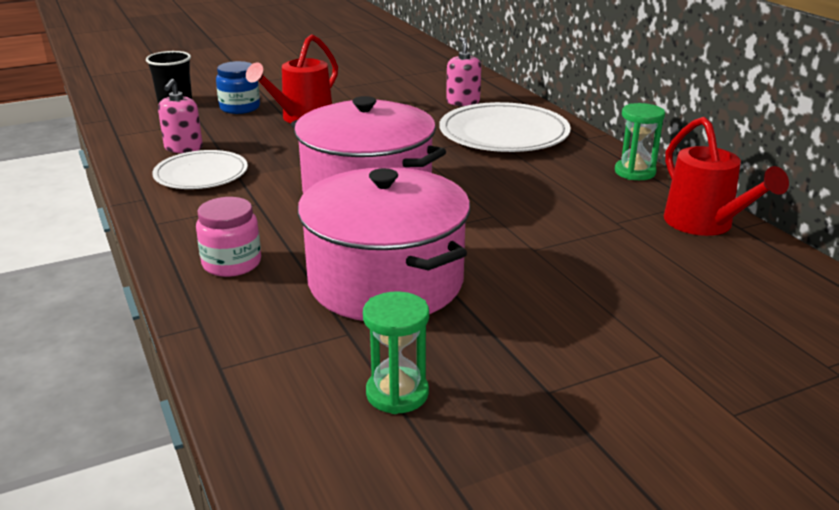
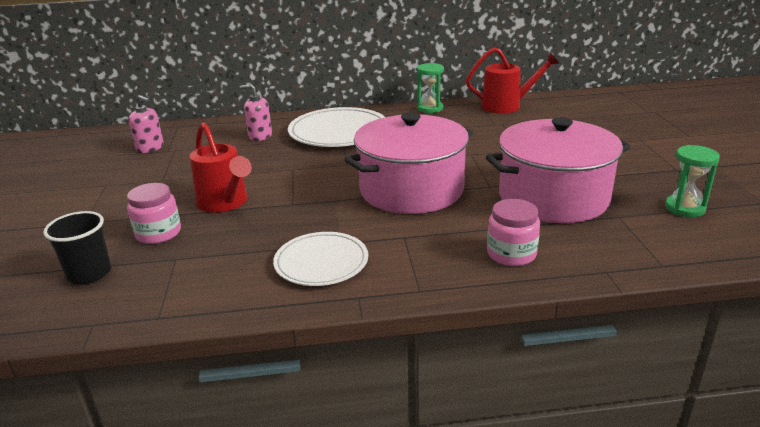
camera: 70 degrees left, 0 degrees up
pink soap dispenser [158,79,203,153] -> pink soap dispenser moved to [128,95,164,153]
blue jar [216,61,260,114] -> pink jar [127,183,181,244]

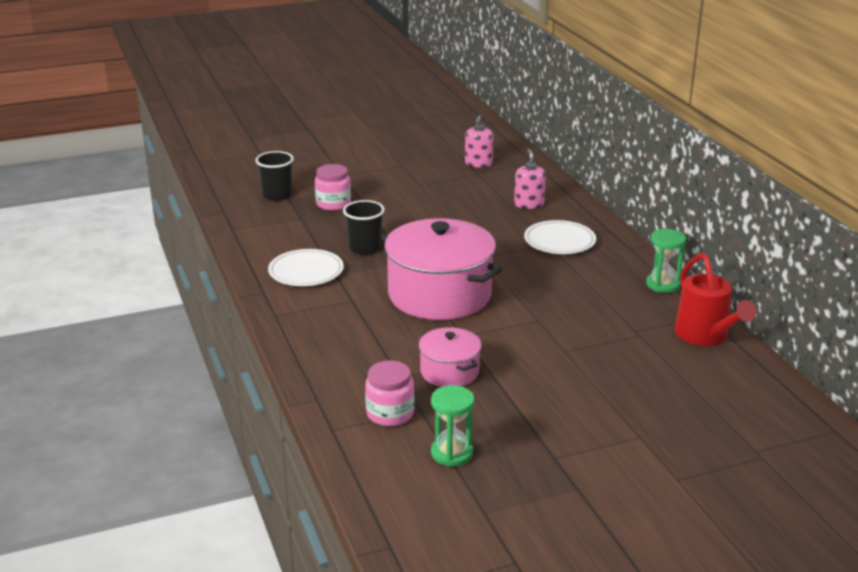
camera: 75 degrees right, 0 degrees up
red watering can [190,122,252,213] -> none
white plate [288,107,385,147] -> white plate [524,220,596,254], size x0.64
pink pot [486,117,631,223] -> pink pot [419,327,481,387], size x0.51
pink jar [487,199,540,266] -> pink jar moved to [365,361,414,426]
none -> black cup [343,200,385,255]

